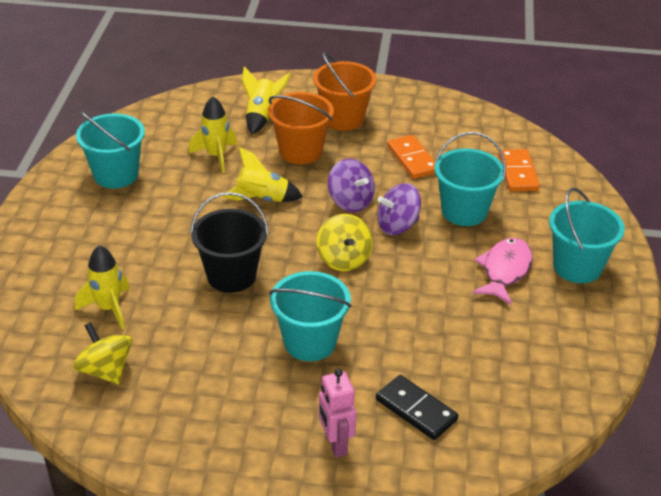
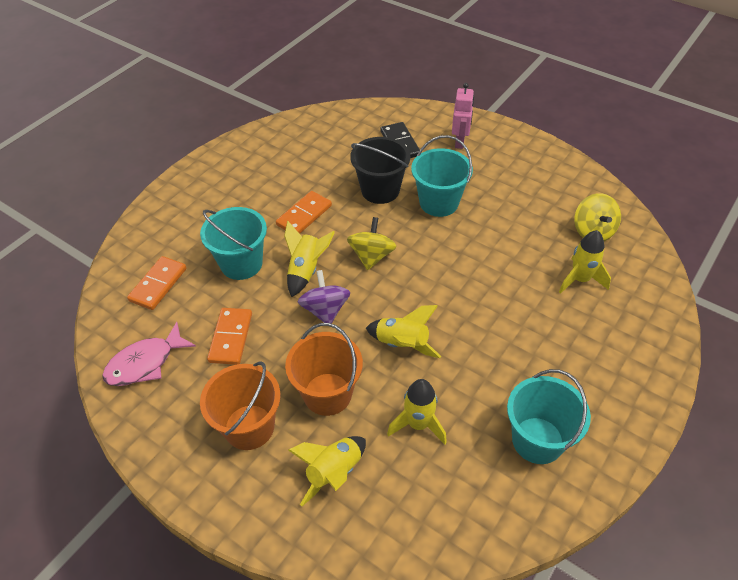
camera: 150 degrees left, 10 degrees up
black bucket [190,192,269,293] -> black bucket moved to [350,137,410,204]
purple spinning top [377,183,421,235] -> yellow rocket [284,221,335,297]
pink fish [472,238,533,305] -> pink fish moved to [102,322,196,386]
turquoise bucket [549,188,625,283] -> none
none -> orange domino [276,191,332,234]

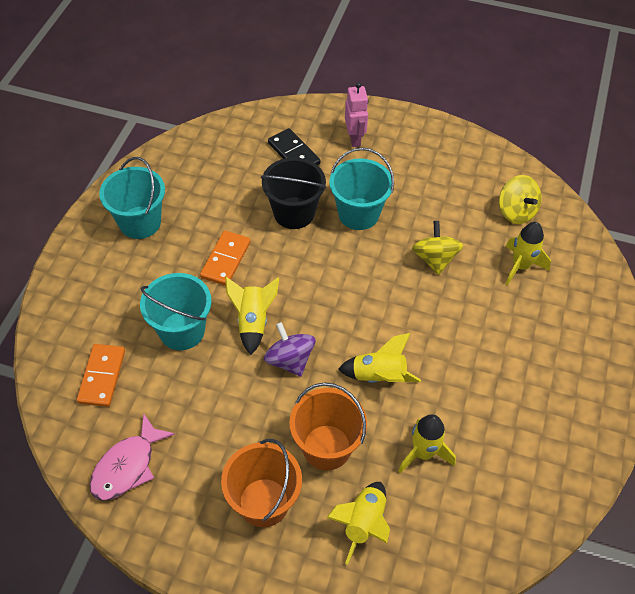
camera: 20 degrees left, 5 degrees up
orange domino [207,308,252,365] -> none
yellow spinning top [347,217,397,270] -> yellow spinning top moved to [412,221,464,275]
turquoise bucket [507,369,591,464] -> turquoise bucket moved to [99,157,165,239]

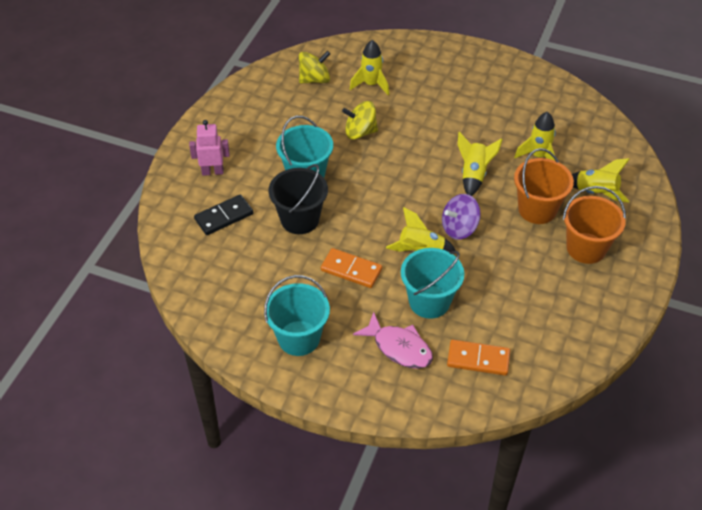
camera: 85 degrees left, 5 degrees down
pink fish [90,413,175,501] -> pink fish moved to [353,312,433,369]

